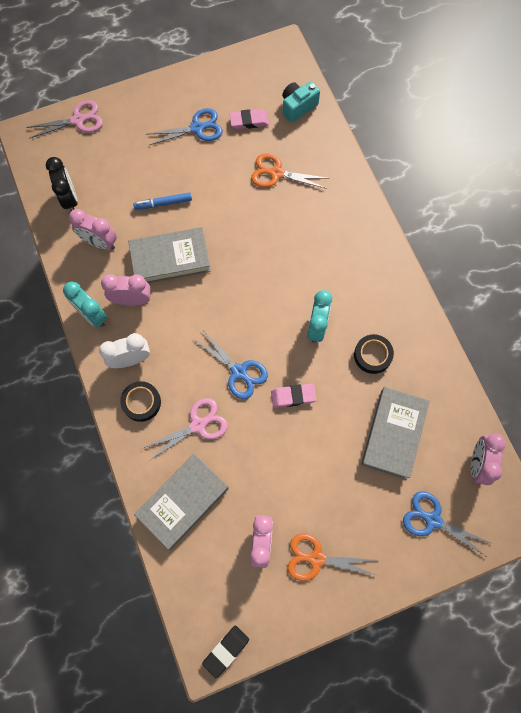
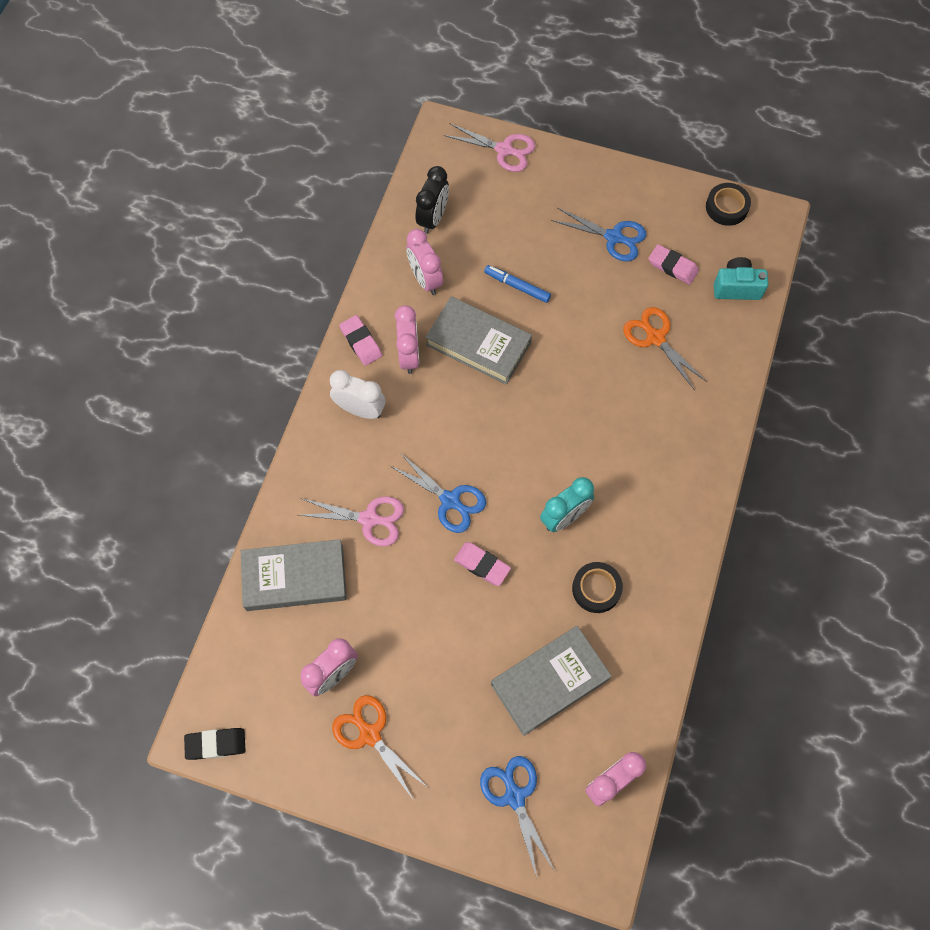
camera: 40 degrees right, 5 degrees down
turquoise clock [63,282,107,328] -> pink eraser [339,315,382,366]
pink clock [101,274,151,306] -> pink clock turned 45 degrees clockwise [395,305,419,374]
black tape [120,381,161,422] -> black tape moved to [706,183,751,226]
blue scissors [193,330,268,399] -> blue scissors turned 45 degrees counterclockwise [390,454,486,533]

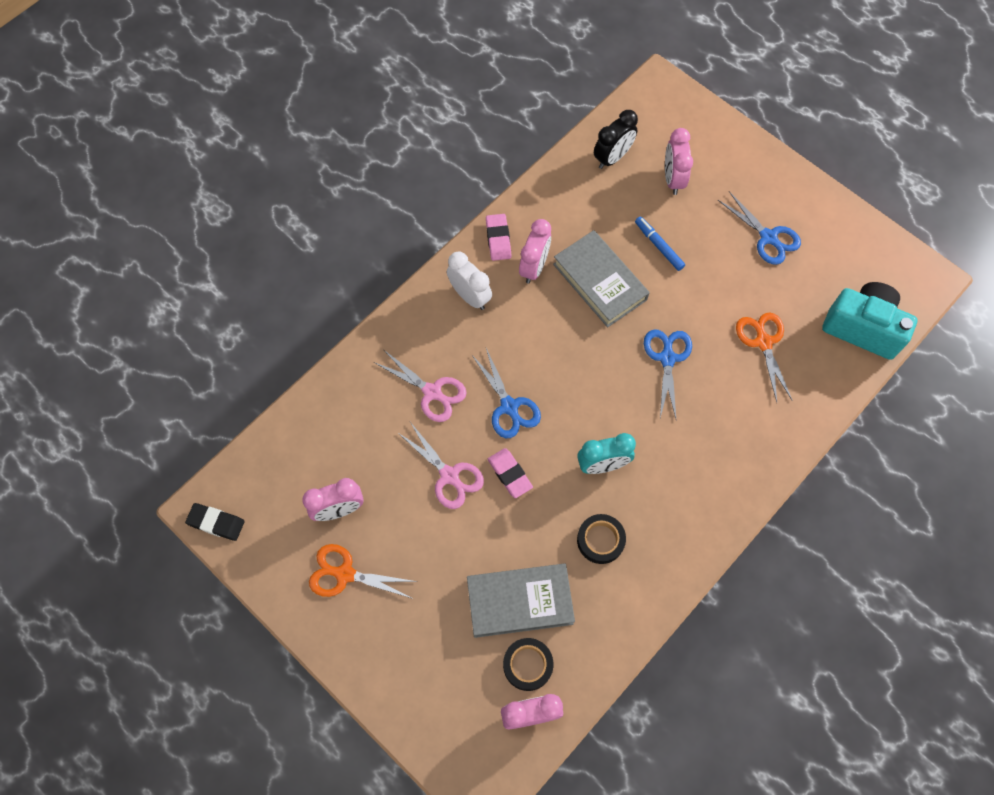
camera: 25 degrees right, 0 degrees up
grey book [241,539,347,611] -> none
orange scissors [332,695,427,799] -> orange scissors turned 60 degrees counterclockwise [309,544,418,598]
pink clock [406,229,443,295] -> pink clock moved to [665,128,693,195]
pink scissors [444,123,535,172] -> pink scissors moved to [397,422,484,509]
blue scissors [480,756,555,877] -> blue scissors moved to [644,329,692,418]
pink eraser [649,244,699,285] -> none
black tape [706,183,751,226] -> black tape moved to [503,638,553,691]
turquoise camera [714,257,768,300] -> turquoise camera [822,282,918,360], size x1.59

